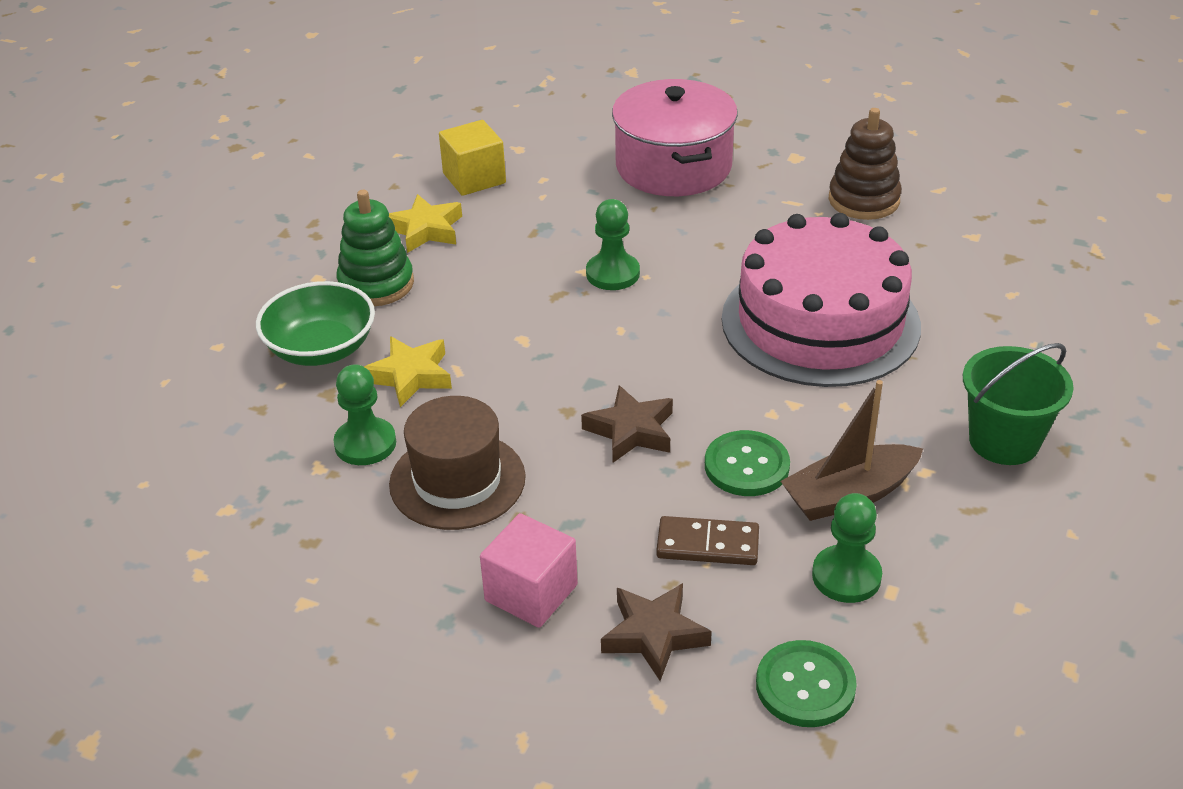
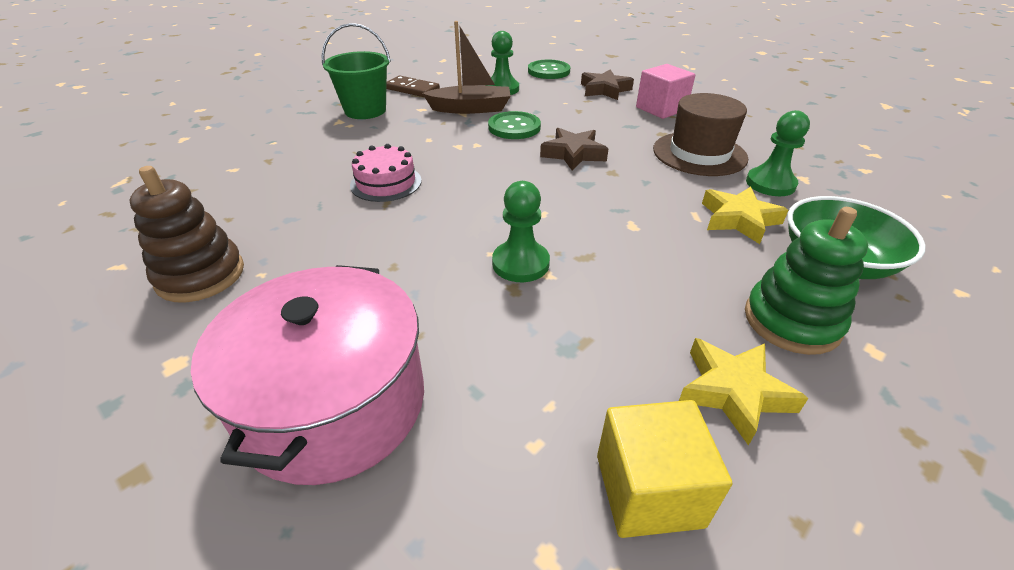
camera: 160 degrees left, 0 degrees up
brown domino [656,516,759,565] -> brown domino moved to [386,76,440,97]
pink cake [722,213,921,387] -> pink cake [350,144,422,202], size x0.43

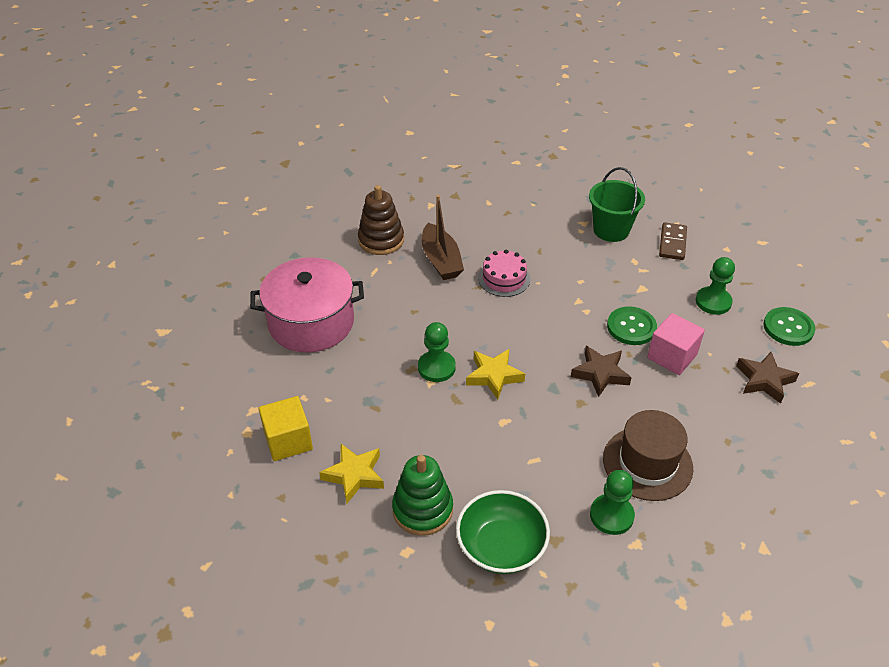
camera: 75 degrees right, 5 degrees up
brown boat [422,21,511,114] -> brown boat moved to [422,195,464,280]
pink cube [636,64,695,119] -> pink cube moved to [647,313,705,375]
yellow star [702,186,788,244] -> yellow star moved to [466,349,525,399]

